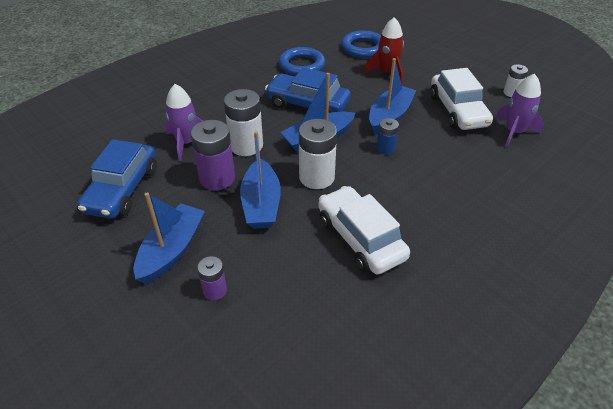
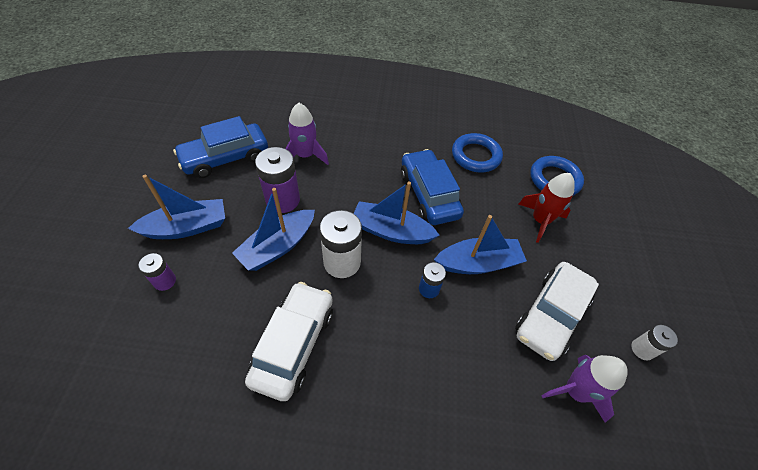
camera: 45 degrees right, 10 degrees up
white battery [224,89,263,156] -> none

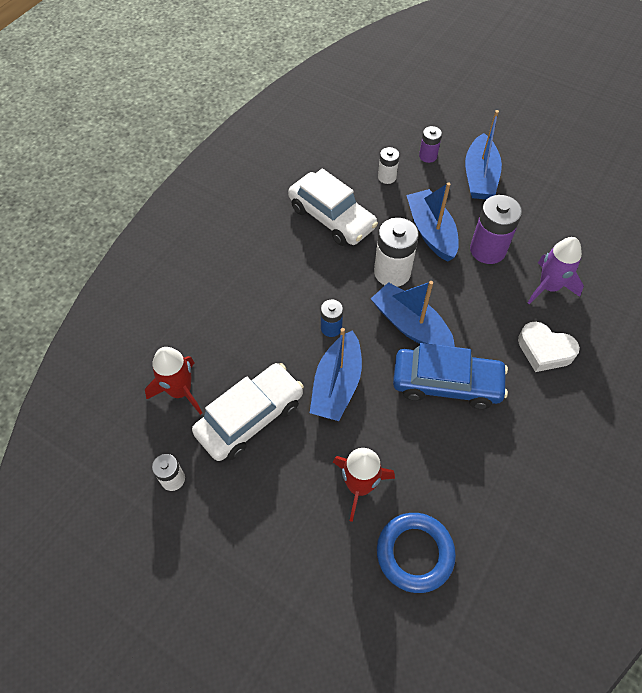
camera: 120 degrees right, 5 degrees up
blue car [173,116,268,178] -> none
blue boat [353,181,440,244] -> blue boat turned 90 degrees counterclockwise [371,281,455,347]
blue ring [452,133,503,173] -> none
white car [515,262,599,361] -> white car turned 75 degrees clockwise [192,363,304,461]
purple rocket [541,355,628,423] -> red rocket [145,347,202,415]
none -> white battery [378,147,400,184]
none -> white heart [518,322,580,372]

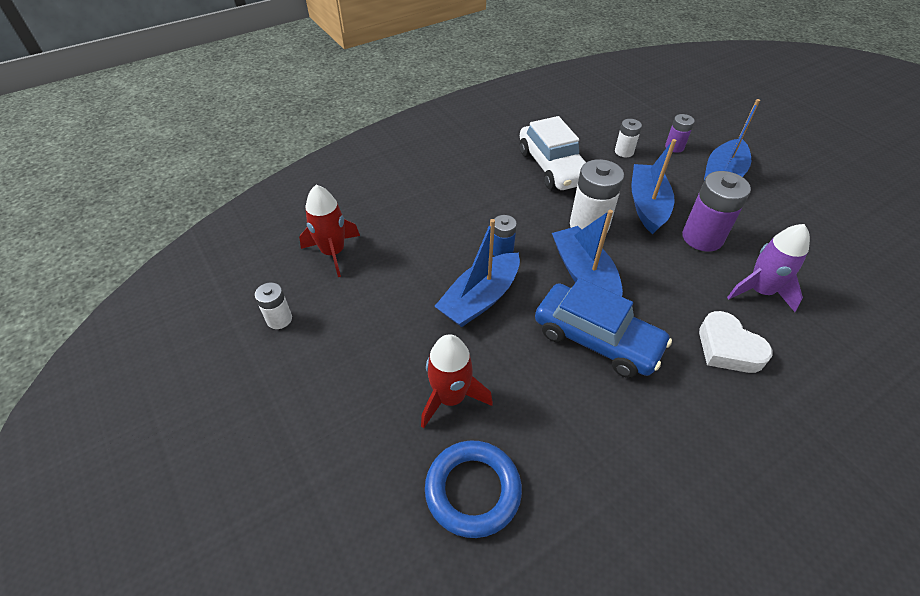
camera: 25 degrees right, 10 degrees down
white car [192,363,304,461] -> none

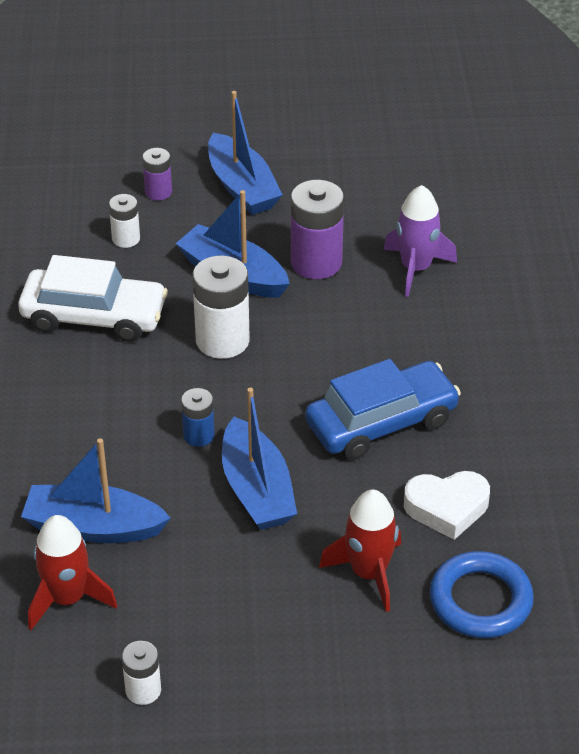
camera: 60 degrees left, 5 degrees down
blue boat [552,210,623,297] -> blue boat moved to [21,438,171,543]
white heart [699,311,772,373] -> white heart moved to [404,471,490,540]

